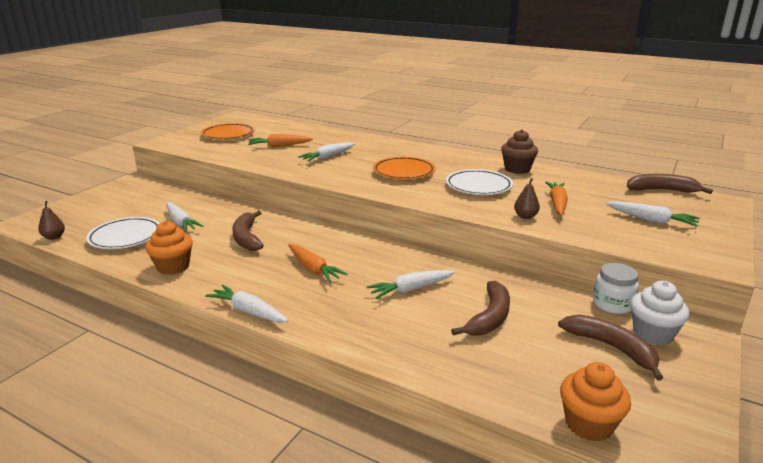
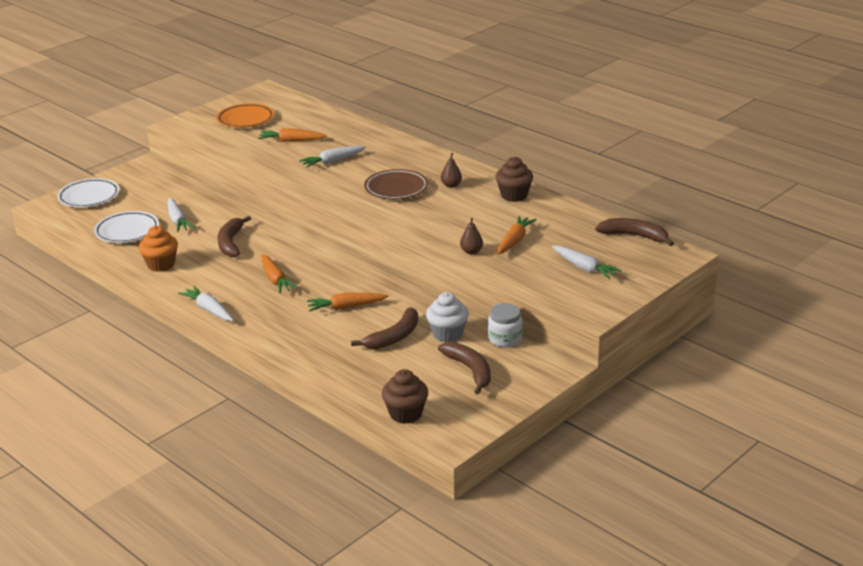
camera: 15 degrees right, 5 degrees up
brown pear [38,201,65,240] -> brown pear moved to [441,153,462,188]
white carrot [367,270,455,299] -> orange carrot [307,293,389,311]
orange plate [373,157,436,179] -> brown plate [364,169,428,199]
white plate [446,169,513,195] -> white plate moved to [57,178,119,207]
orange cupcake [560,362,631,441] -> brown cupcake [382,369,428,424]
white cupcake [630,281,690,345] -> white cupcake moved to [426,292,469,342]

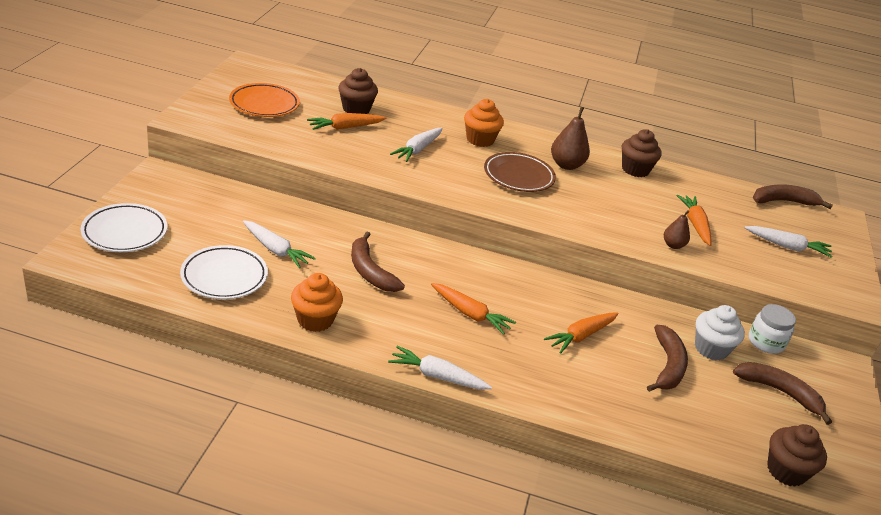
camera: 35 degrees left, 5 degrees up
brown pear [441,153,462,188] -> brown pear [551,107,590,170], size x1.65
none -> brown cupcake [338,68,378,114]
none -> orange cupcake [464,99,504,147]

